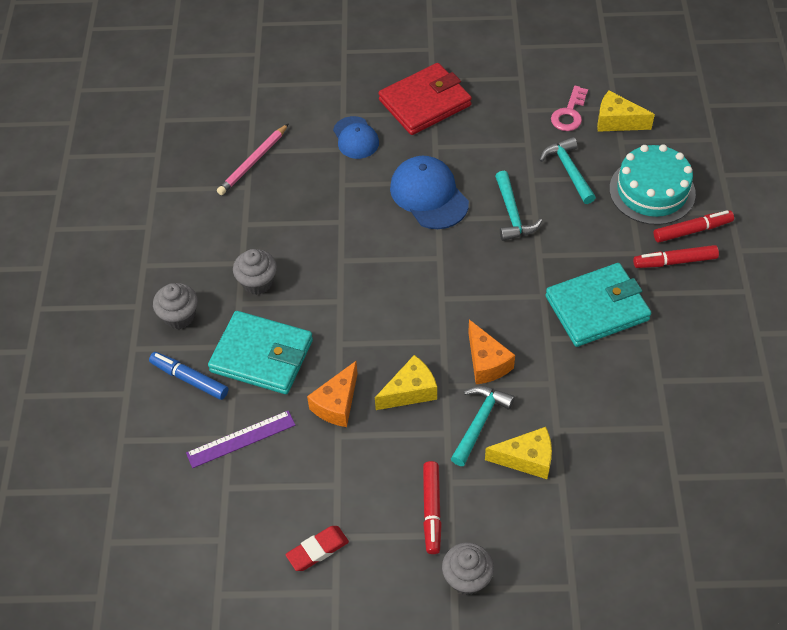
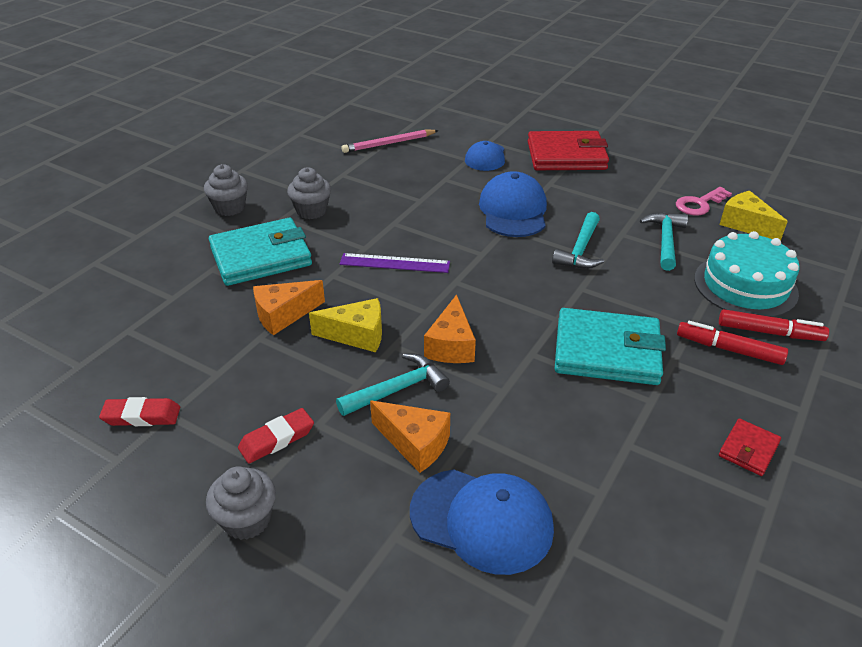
camera: 30 degrees right, 15 degrees down
blue marker [149,352,228,400] -> none
purple ruler [186,410,296,468] -> purple ruler moved to [340,253,450,273]
turquoise wallet [208,311,313,394] -> turquoise wallet turned 75 degrees counterclockwise [209,218,312,286]
red marker [423,461,442,554] -> red eraser [238,408,314,464]
yellow cheese [485,427,552,479] -> orange cheese [370,400,450,473]
none -> blue cap [410,470,554,575]
none -> red wallet [719,419,781,476]

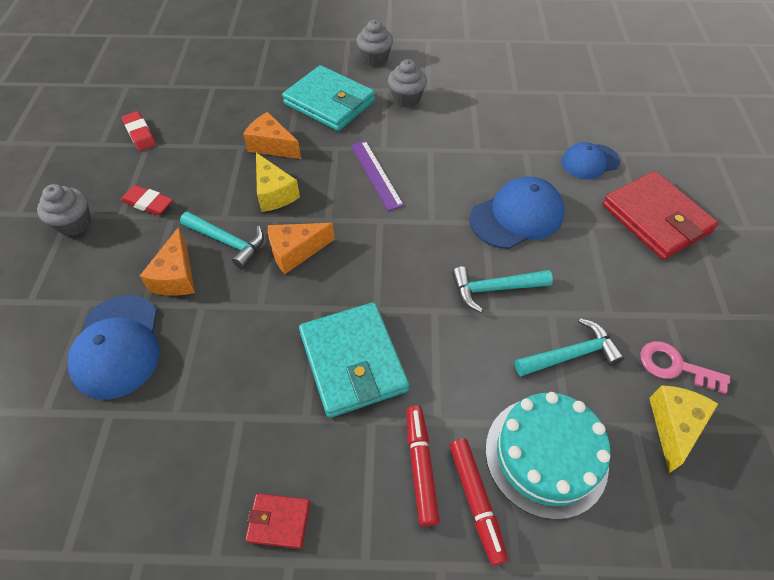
camera: 60 degrees right, 15 degrees up
pink pencil [341,129,439,153] -> none

